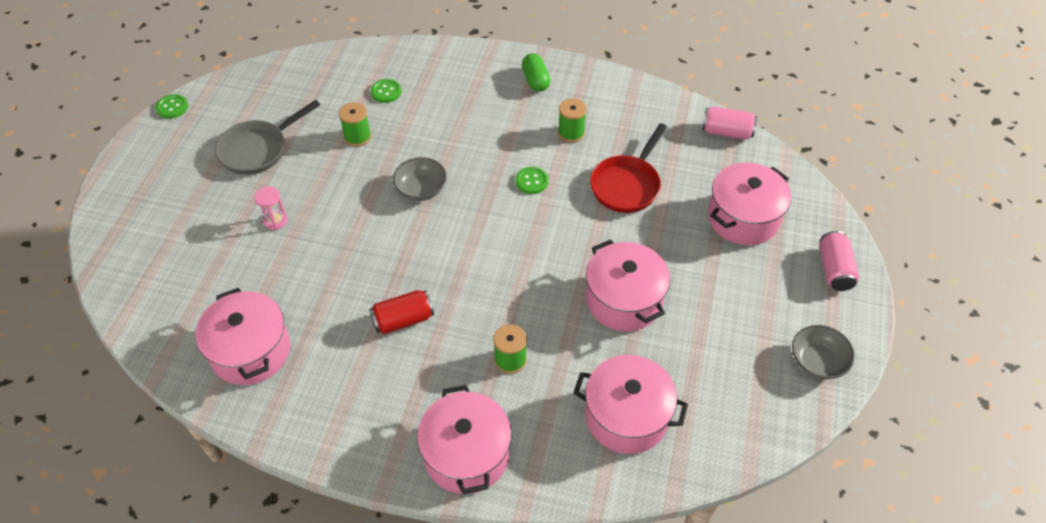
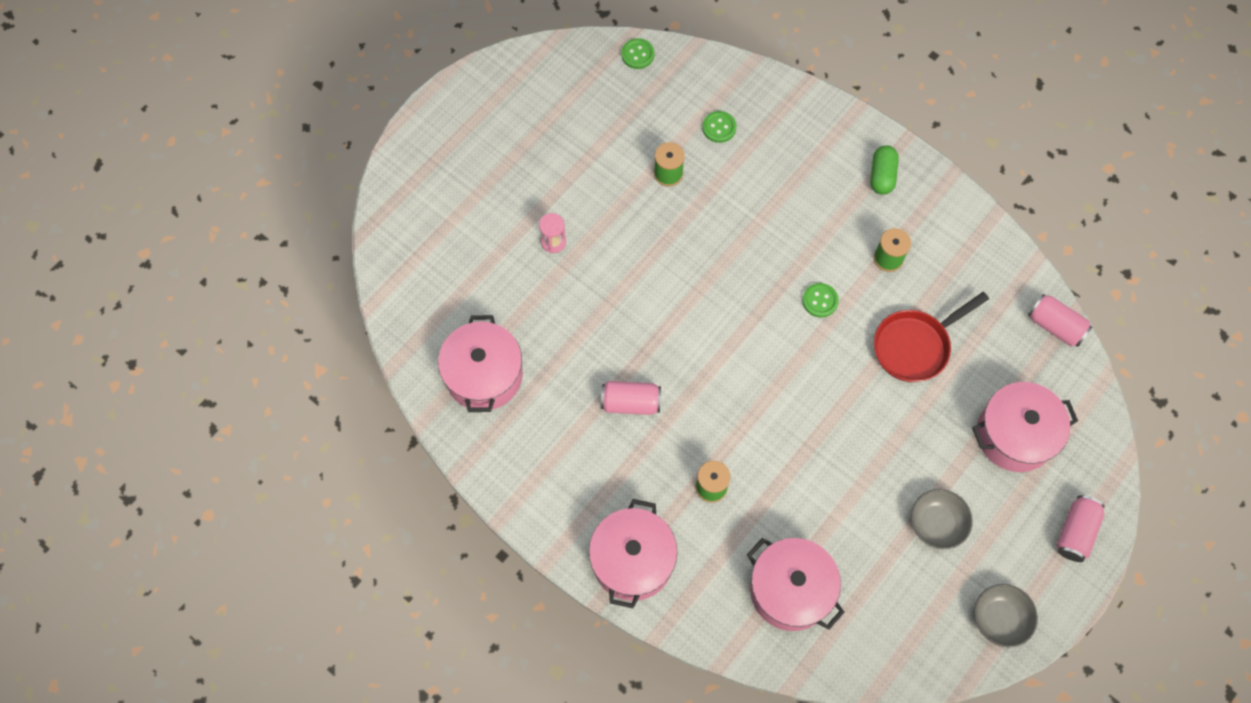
camera: 25 degrees right, 15 degrees up
green button [156,94,188,119] -> green button moved to [621,38,655,69]
grey pan [215,100,320,175] -> none
red can [369,290,434,334] -> pink can [601,381,661,415]
grey bowl [393,157,447,201] -> grey bowl moved to [911,489,973,549]
pink pot [586,239,670,331] -> none

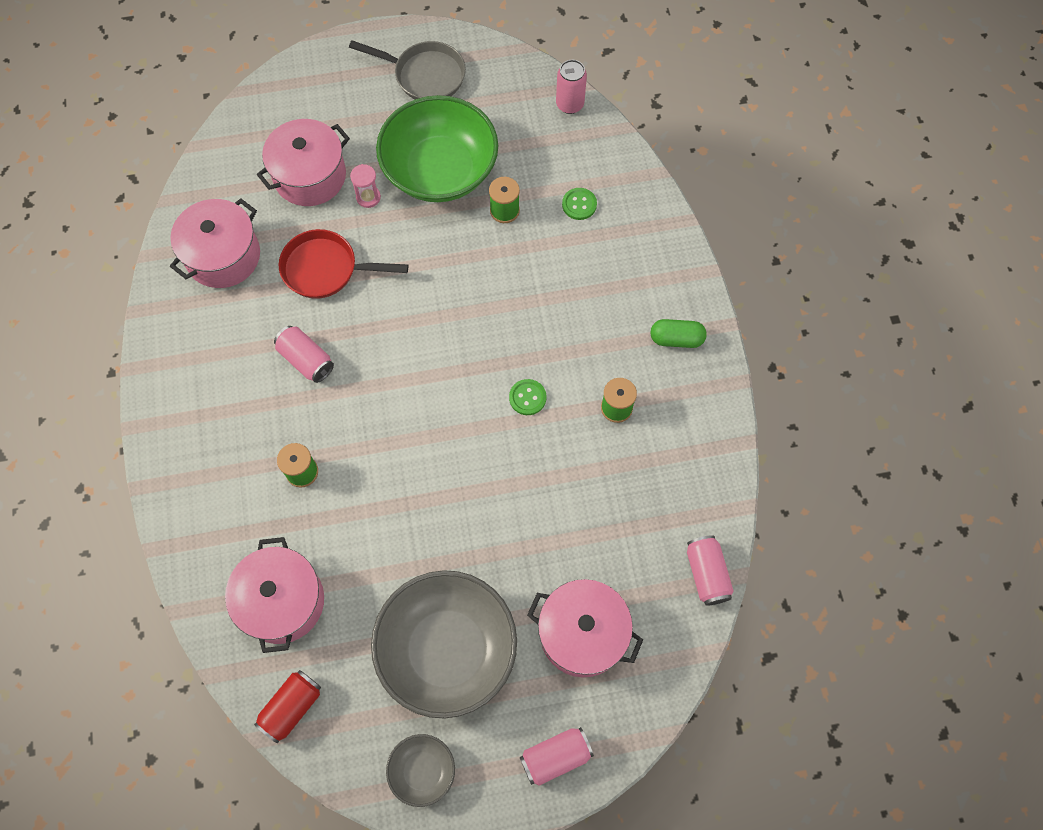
camera: 40 degrees right, 0 degrees up
pink pot [589,499,677,608] -> pink pot moved to [257,119,350,206]
green button [621,38,655,69] -> pink can [556,60,587,114]
green capsule [871,145,899,195] -> green capsule turned 45 degrees clockwise [651,319,707,348]
red pan [874,292,989,382] -> red pan moved to [279,229,408,299]
grey bowl [911,489,973,549] -> grey bowl [371,570,517,718], size x2.15
none -> red can [254,670,321,743]
none -> grey pan [349,40,466,99]
none -> green bowl [376,95,498,202]

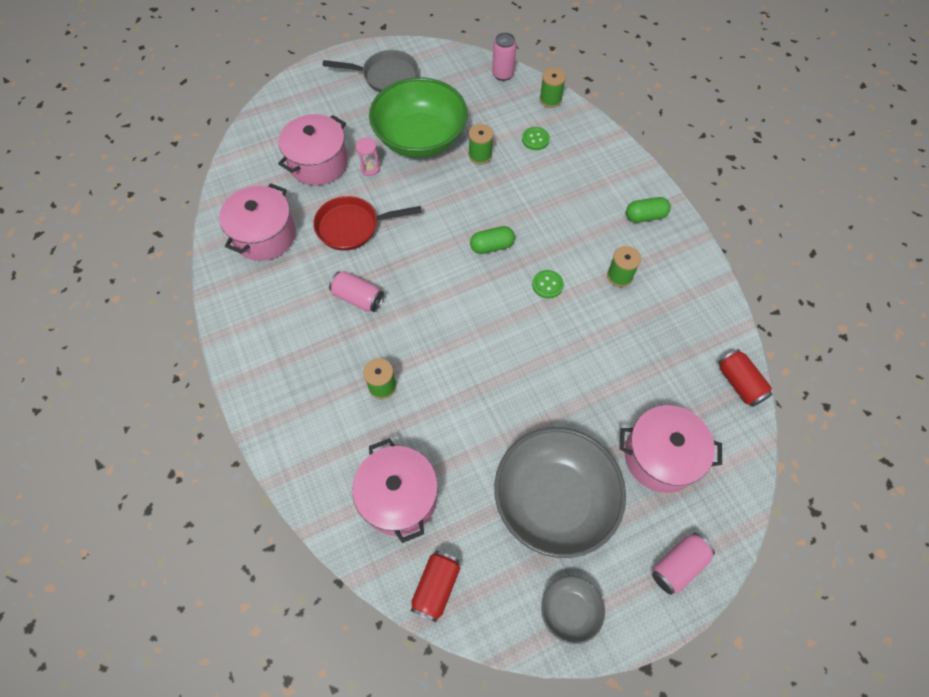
camera: 15 degrees left, 5 degrees down
pink can [687,535,734,606] -> red can [718,349,772,407]
none -> green capsule [470,226,515,254]
none -> green spool [539,68,566,108]

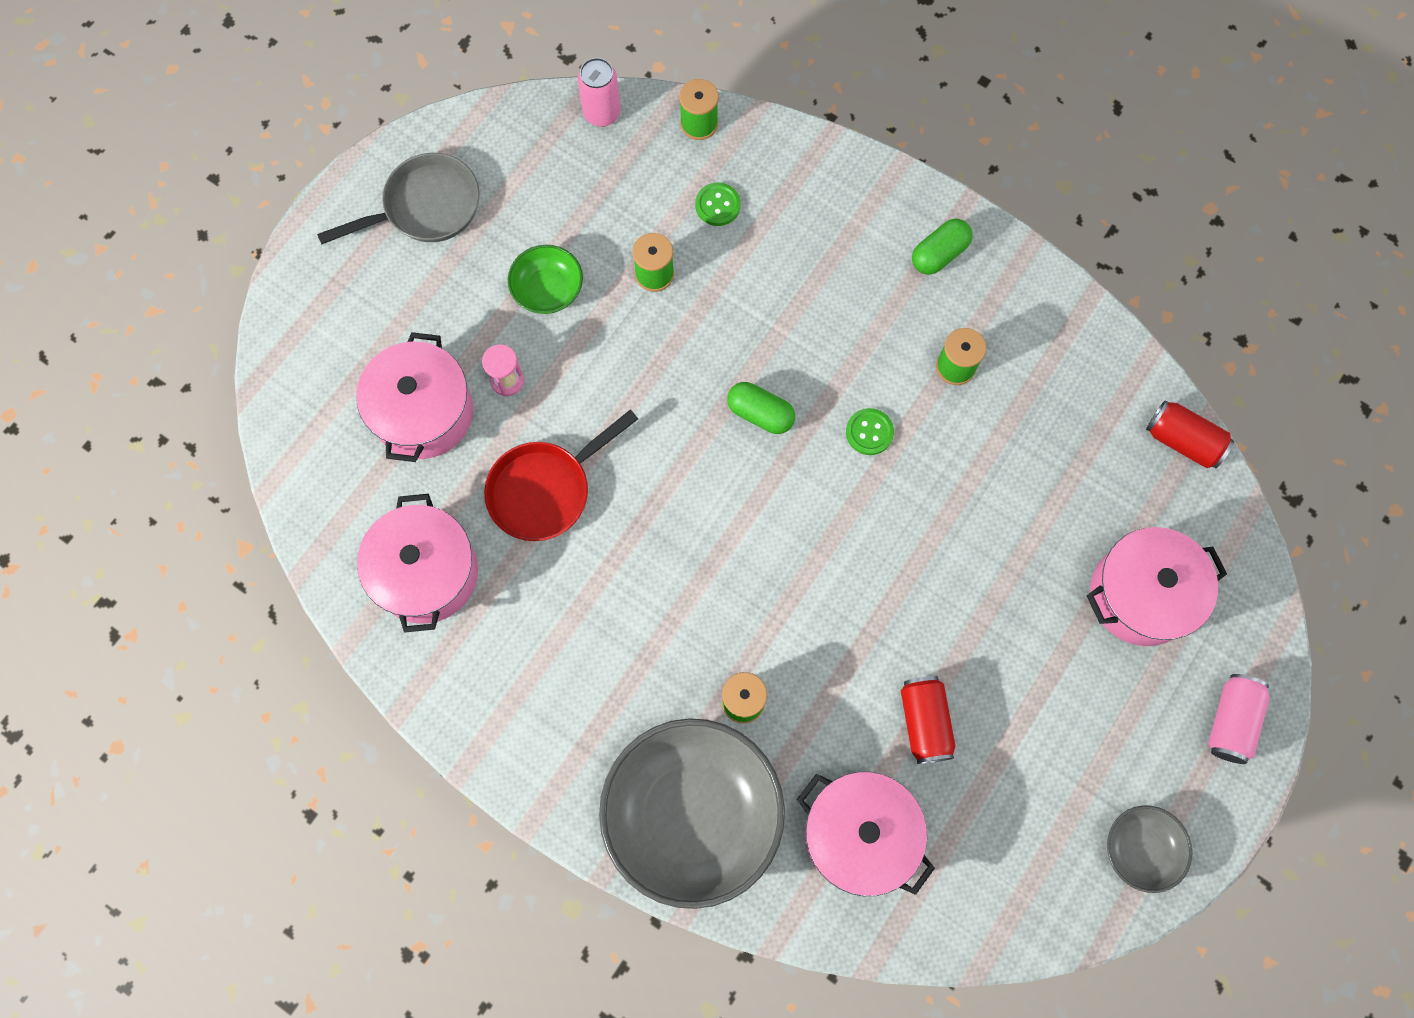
camera: 30 degrees left, 10 degrees up
pink can [329,271,384,312] -> none
green bowl [369,77,468,158] -> green bowl [508,245,583,314], size x0.47
red can [410,550,460,622] -> red can moved to [901,676,956,764]
green capsule [470,226,515,254] -> green capsule turned 75 degrees clockwise [727,382,795,434]
grey bowl [494,427,626,558] -> grey bowl moved to [599,718,785,909]

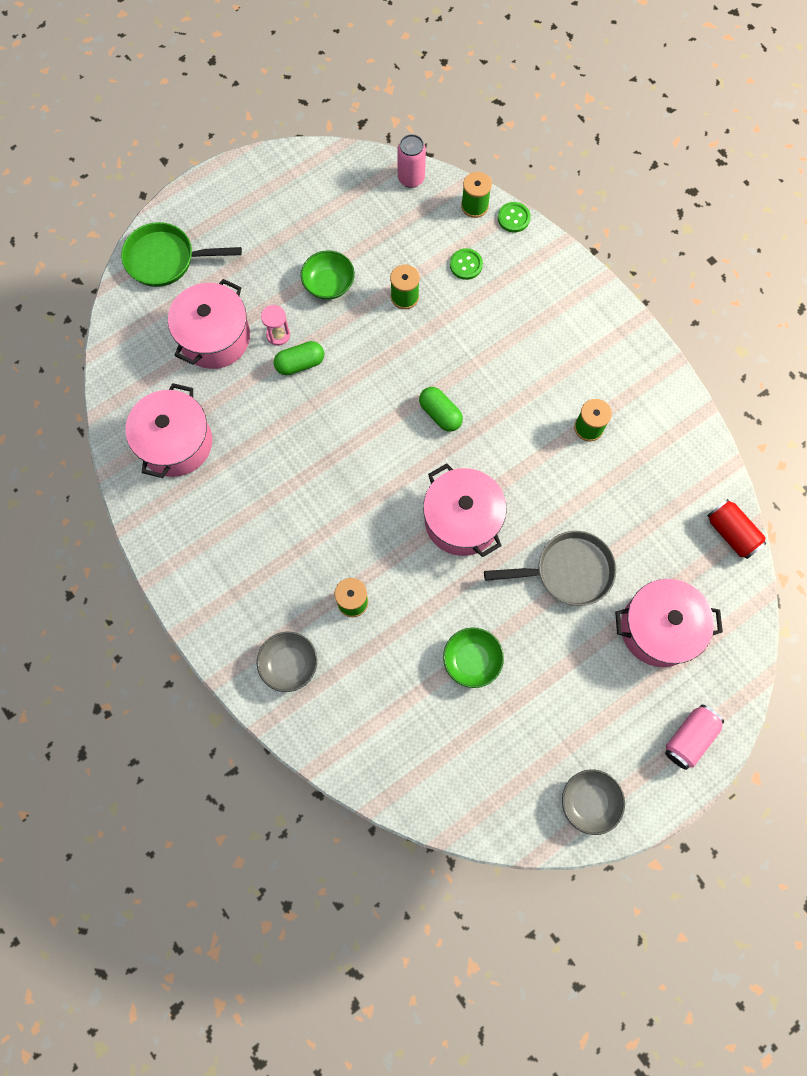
camera: 20 degrees right, 0 degrees up
grey pan [317,153,480,244] -> grey pan moved to [484,531,616,606]
red pan [484,410,638,541] -> none
grey bowl [599,718,785,909] -> grey bowl [257,632,317,692], size x0.47
pink pot [797,772,935,896] -> pink pot moved to [423,463,507,557]
green button [846,408,894,455] -> green button moved to [498,202,531,233]
red can [901,676,956,764] -> green bowl [443,628,504,688]
green capsule [912,218,972,275] -> green capsule moved to [274,341,324,375]
none -> green pan [121,222,242,287]

